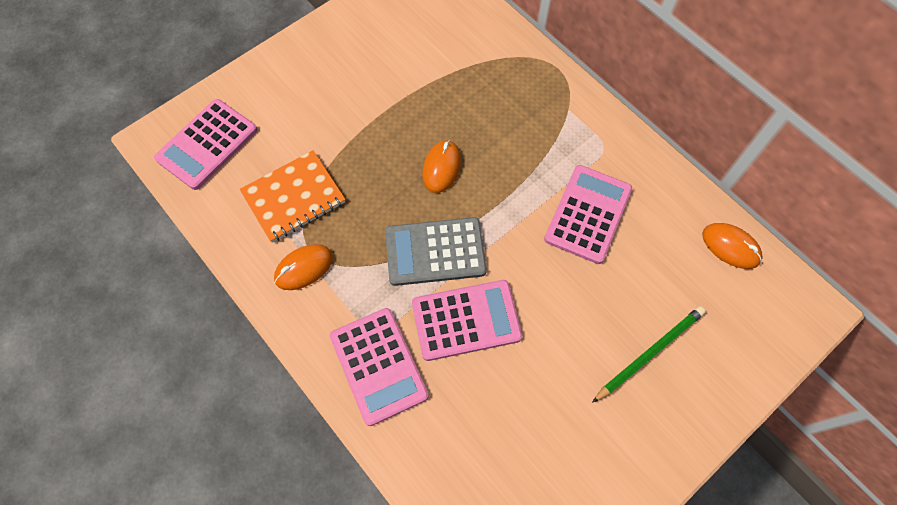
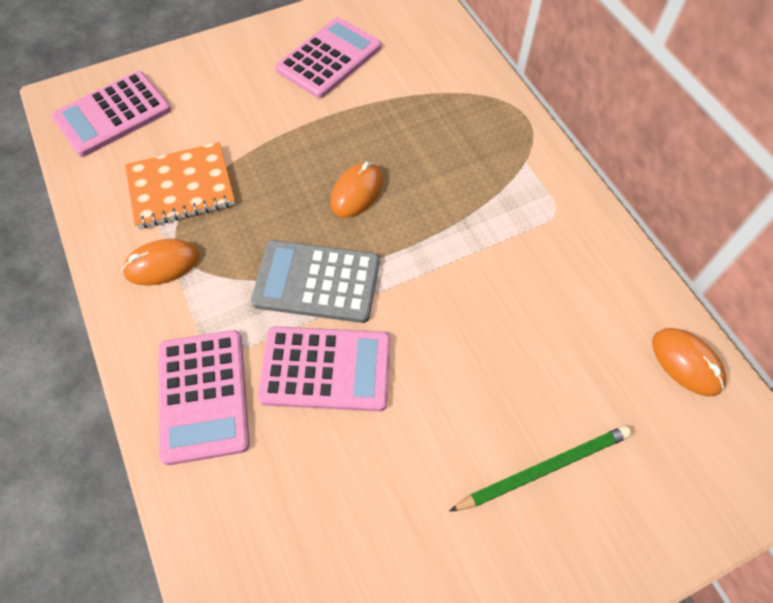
camera: 15 degrees right, 5 degrees down
pink calculator [544,165,632,264] -> pink calculator moved to [276,17,381,98]

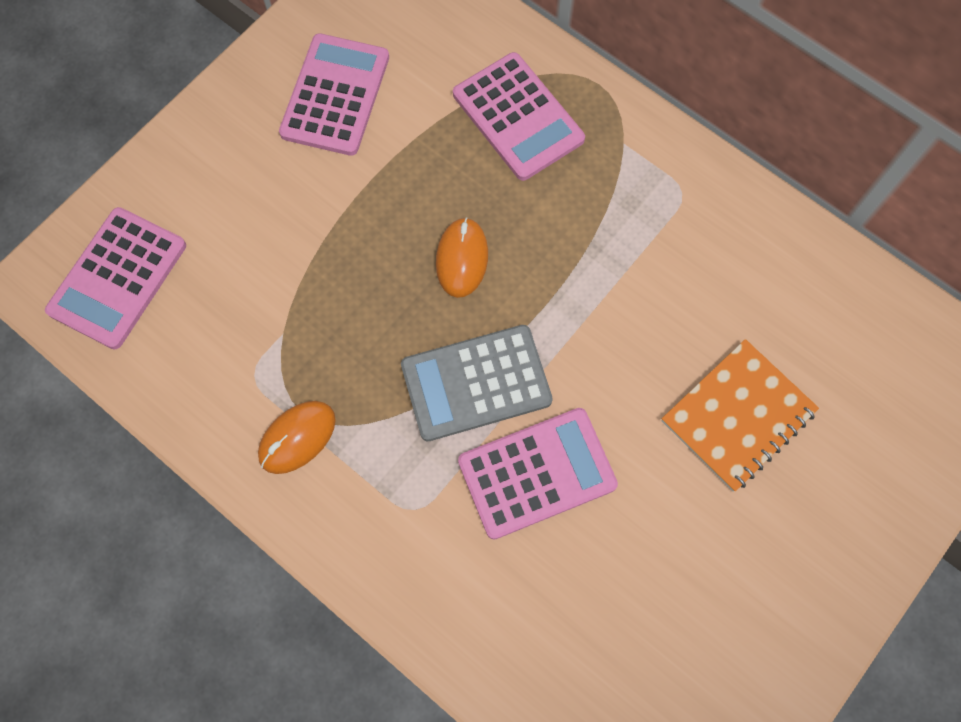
camera: 25 degrees left, 10 degrees up
orange notebook [125,142,235,229] -> orange notebook moved to [661,339,819,492]
pink calculator [158,330,250,465] -> pink calculator moved to [453,52,585,181]
green pencil [449,426,632,512] -> none
orange mouse [652,328,726,396] -> none

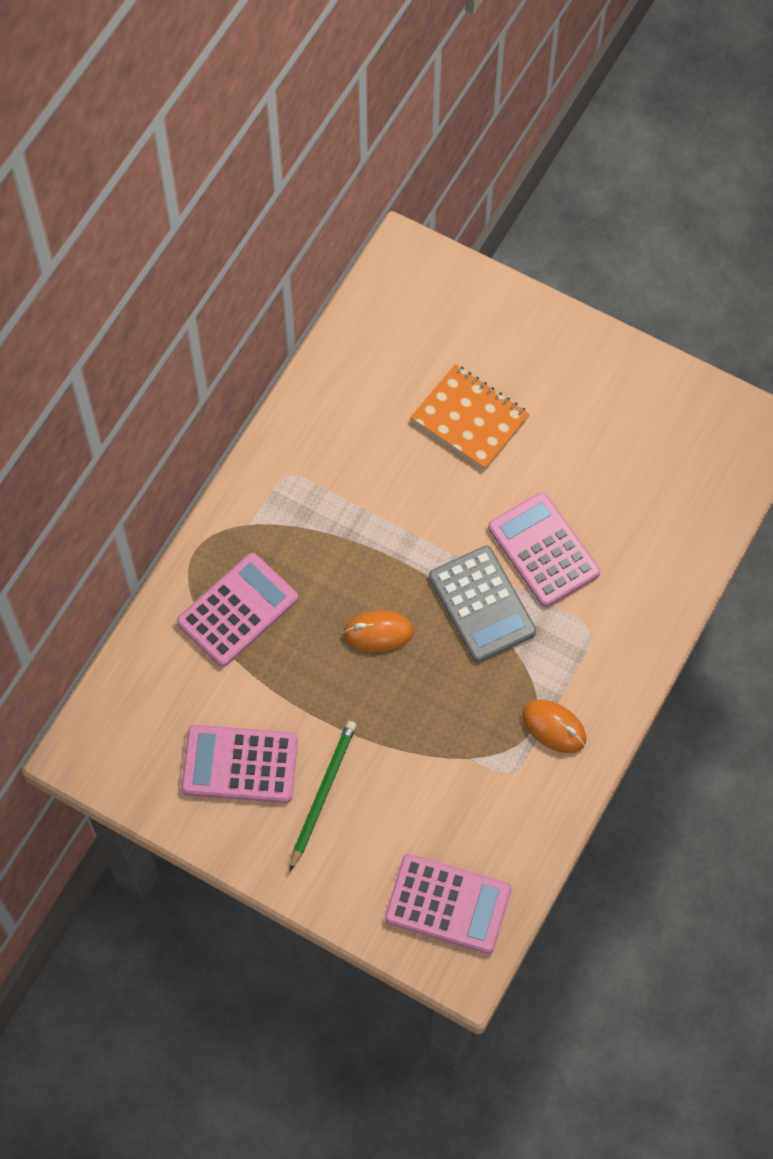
camera: 100 degrees left, 5 degrees down
none -> green pencil [290,721,356,871]

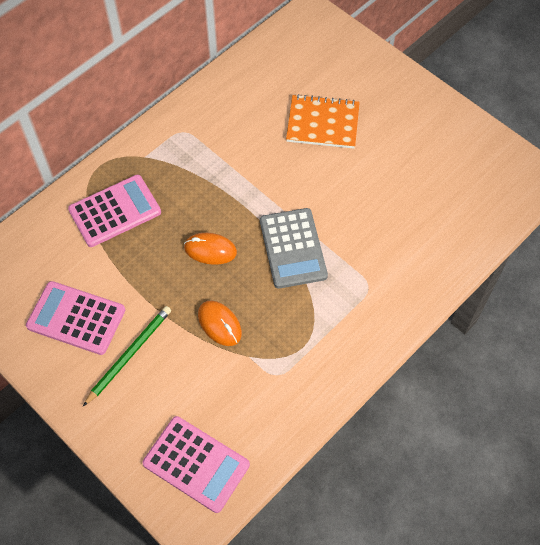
camera: 15 degrees right, 5 degrees down
orange notebook [410,364,530,470] -> orange notebook turned 45 degrees counterclockwise [286,94,360,149]
pink calculator [488,492,600,607] -> none
orange mouse [522,700,586,753] -> orange mouse moved to [198,301,242,346]

